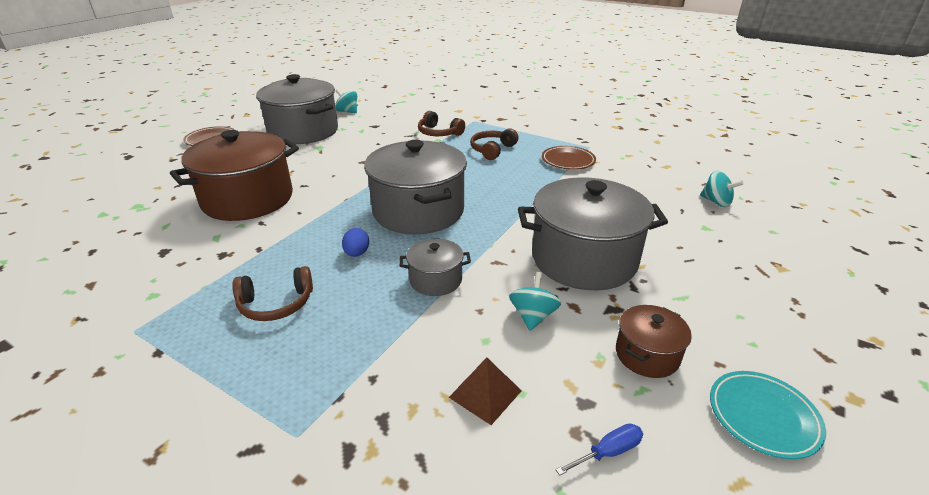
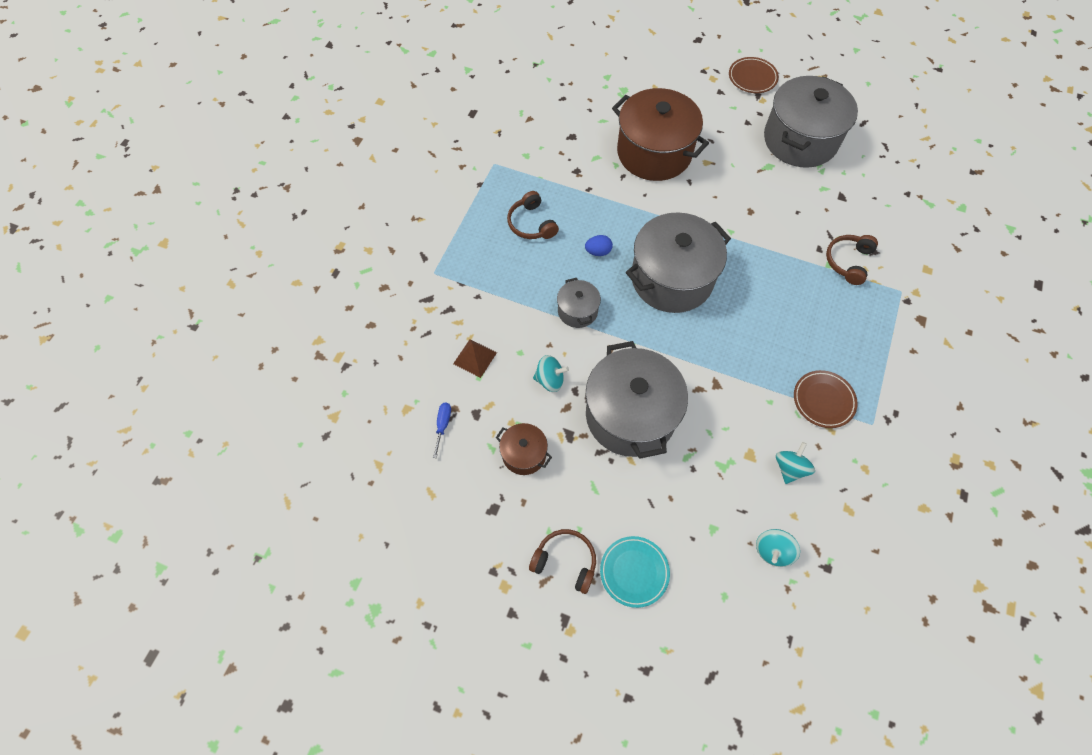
camera: 80 degrees right, 30 degrees up
turquoise spinning top [335,89,357,114] -> turquoise spinning top moved to [776,442,815,484]
brown headphones [470,128,519,160] -> brown headphones moved to [529,529,596,594]
blue screwdriver [556,423,643,476] -> blue screwdriver turned 135 degrees counterclockwise [433,403,451,458]
turquoise plate [710,371,826,459] -> turquoise plate moved to [600,536,670,608]

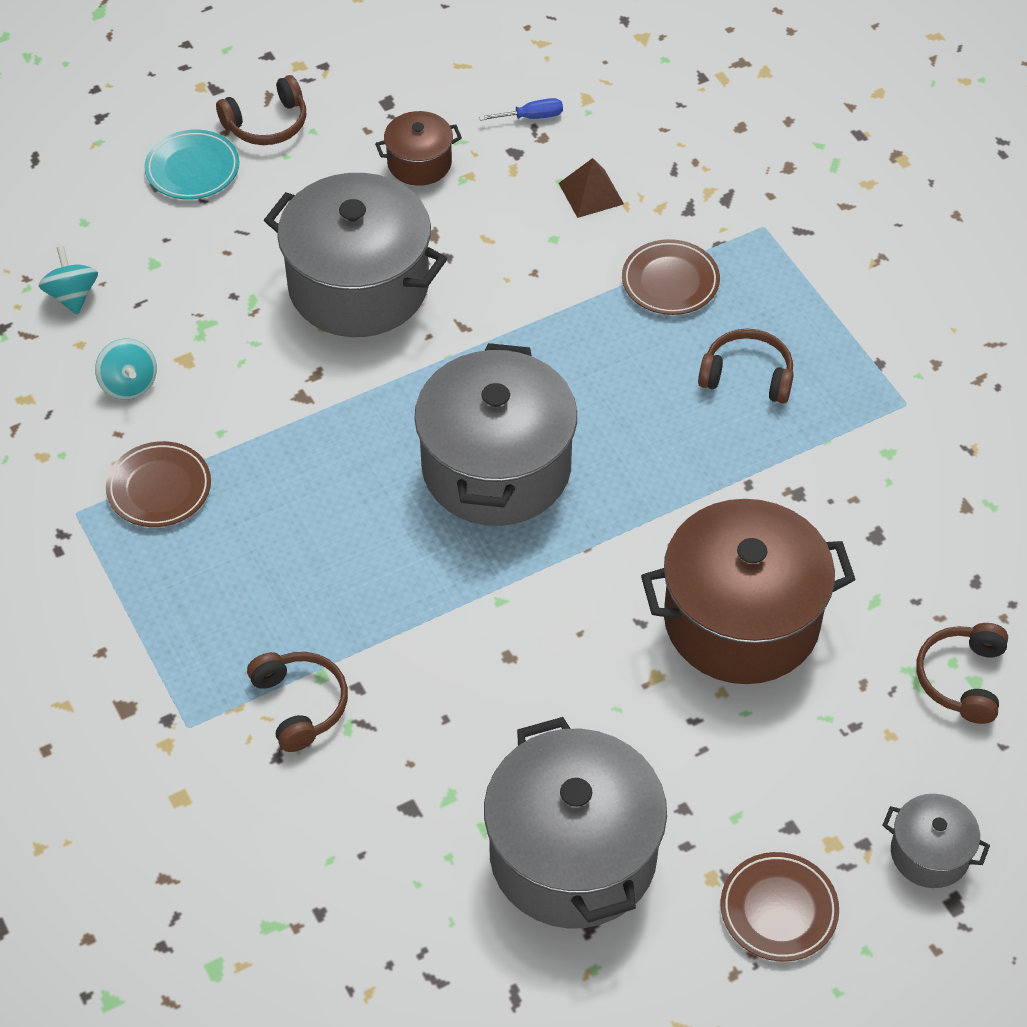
camera: 130 degrees right, 10 degrees down
blue screwdriver [433,403,451,458] -> blue screwdriver turned 60 degrees counterclockwise [479,98,563,121]
turquoise spinning top [533,355,569,392] -> none
grey pot [557,278,601,328] -> grey pot moved to [882,794,990,888]
blue egg [585,235,613,256] -> none
none -> brown plate [622,239,720,315]
none -> brown headphones [917,623,1008,724]

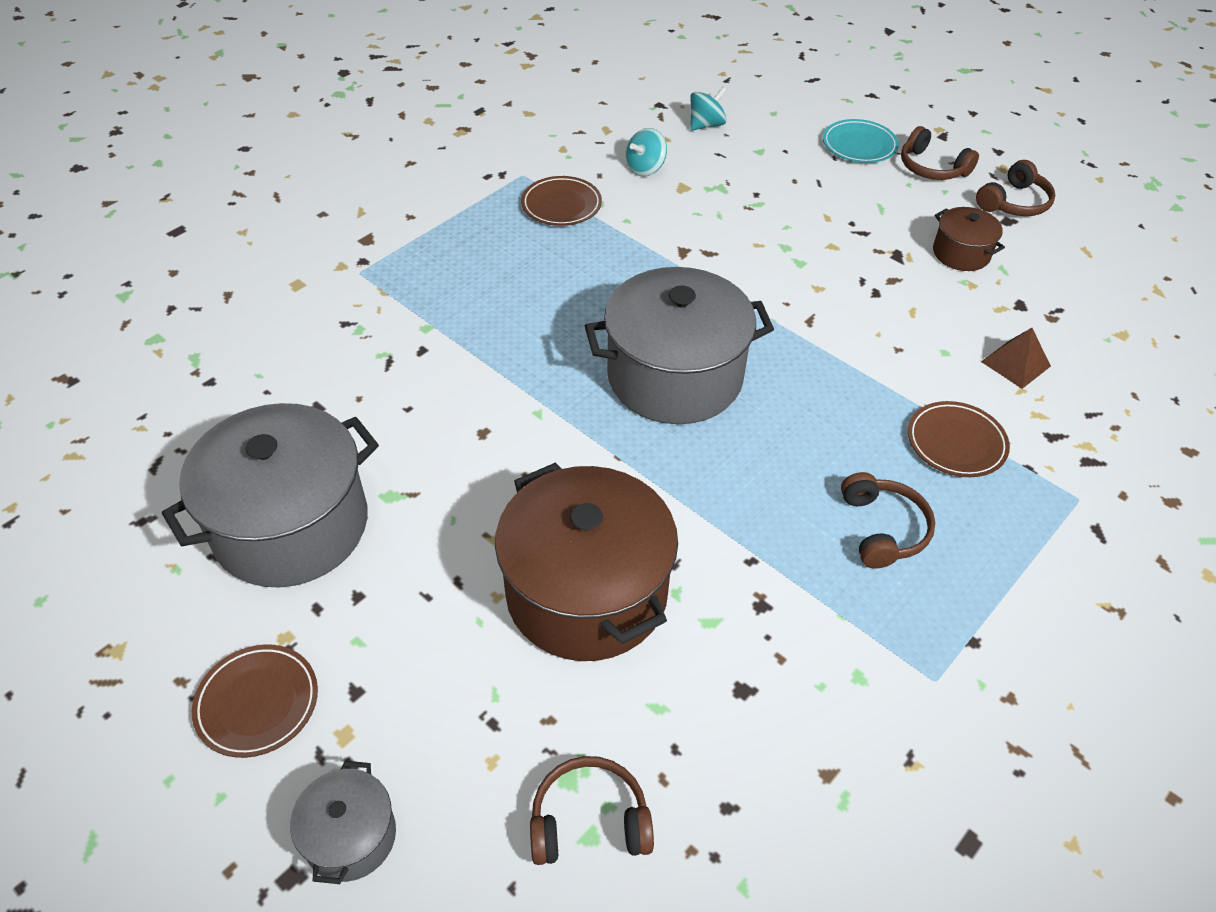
camera: 70 degrees right, 5 degrees down
brown headphones [247,652,348,752] -> brown headphones moved to [976,160,1055,216]
grey pot [264,173,447,337] -> none
blue screwdriver [479,98,563,121] -> none

